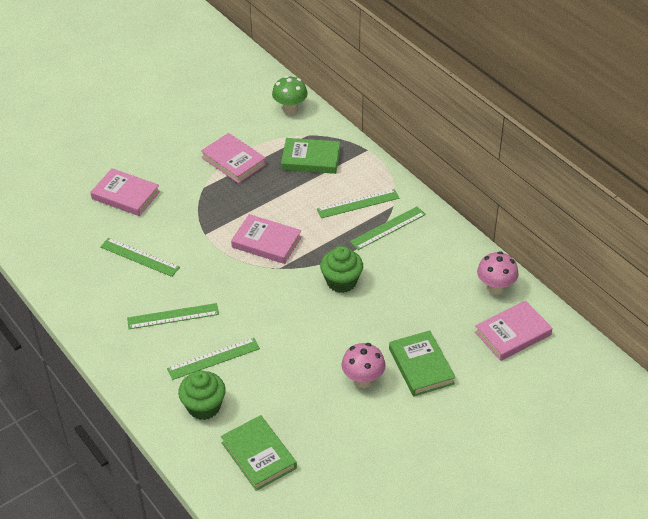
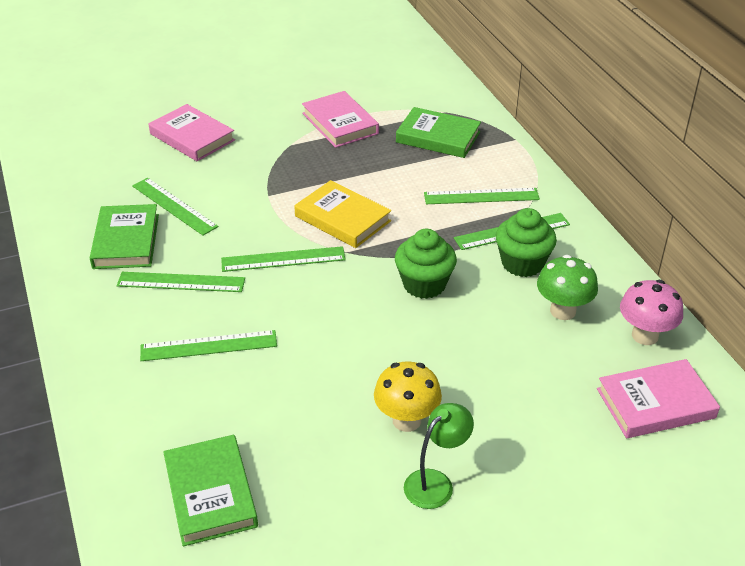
camera: 15 degrees right, 5 degrees down
green cupcake [178,370,226,420] -> green cupcake moved to [496,208,557,277]
pink book [231,214,302,264] -> yellow book [294,180,391,248]
green mushroom [272,76,308,115] -> green mushroom moved to [537,255,598,320]
pink mushroom [341,343,385,388] -> yellow mushroom [374,361,442,432]
green book [389,330,456,396] -> green book moved to [90,204,159,269]
none -> green ruler [221,246,346,272]
none -> green lamp [404,403,474,509]

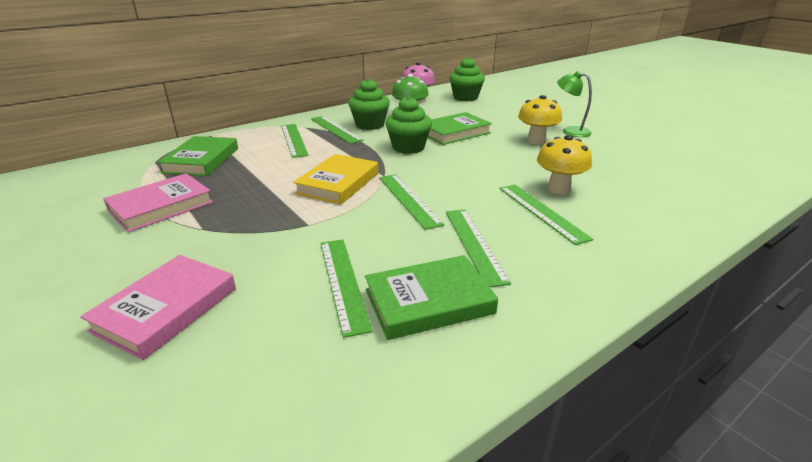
camera: 105 degrees left, 10 degrees down
green ruler [132,178,218,236] -> green ruler turned 45 degrees counterclockwise [321,239,372,338]
green book [163,435,258,546] -> green book moved to [428,112,492,145]
pink book [597,359,720,438] -> green cupcake [449,57,485,101]
none -> yellow mushroom [537,135,592,195]

